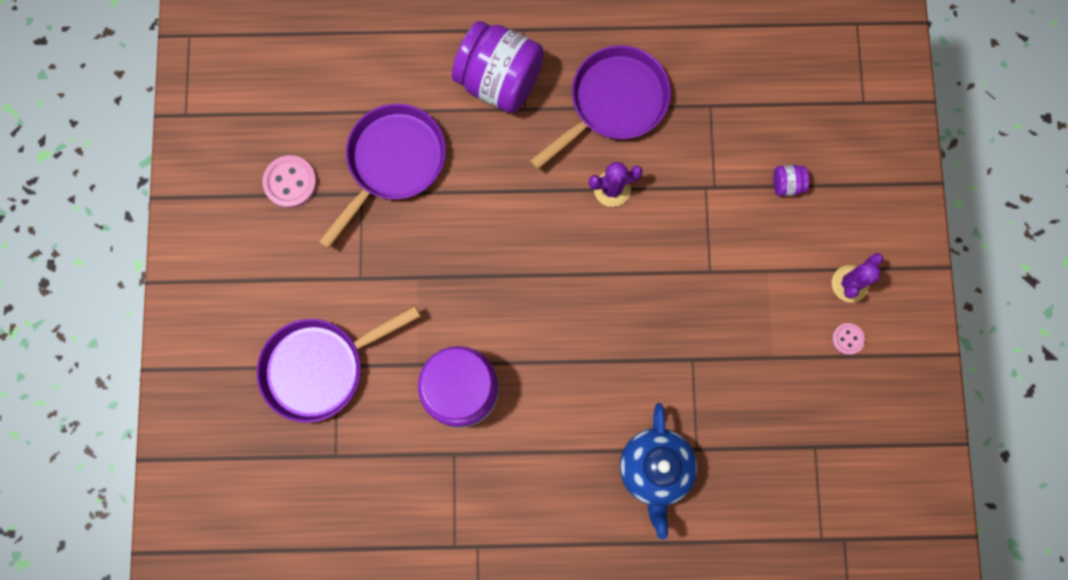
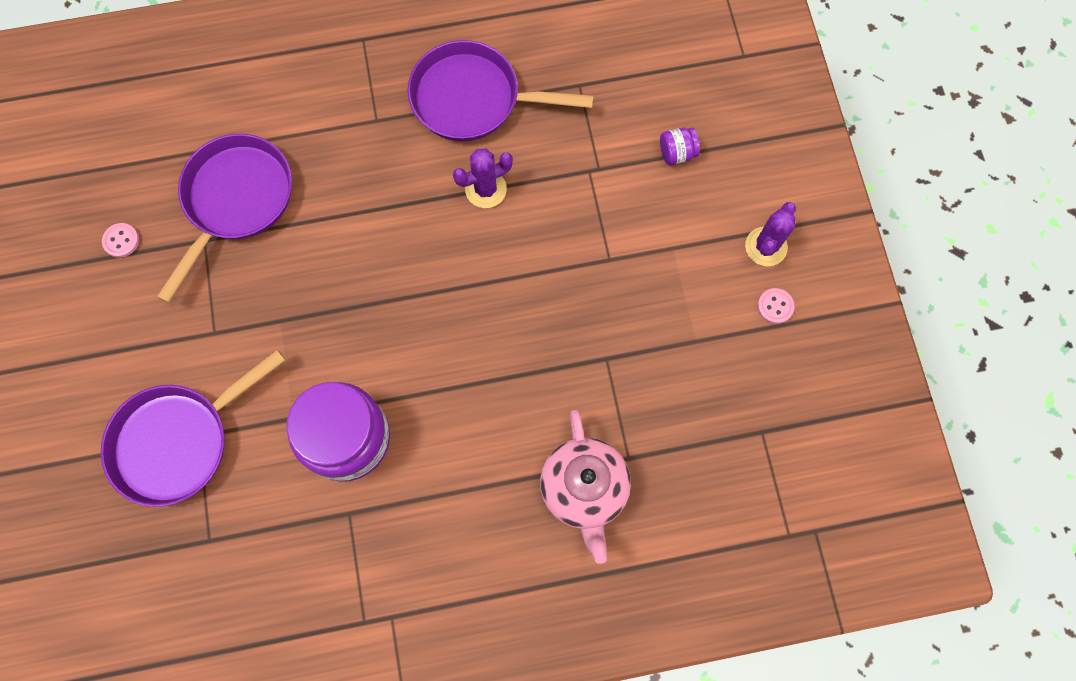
camera: 10 degrees left, 5 degrees down
pink button [262,155,317,208] -> pink button [102,223,139,258], size x0.58
purple jar [452,21,544,113] -> none
purple pan [530,45,671,170] -> purple pan turned 120 degrees counterclockwise [407,40,594,141]
blue teapot [620,403,697,539] -> pink teapot [540,409,631,564]

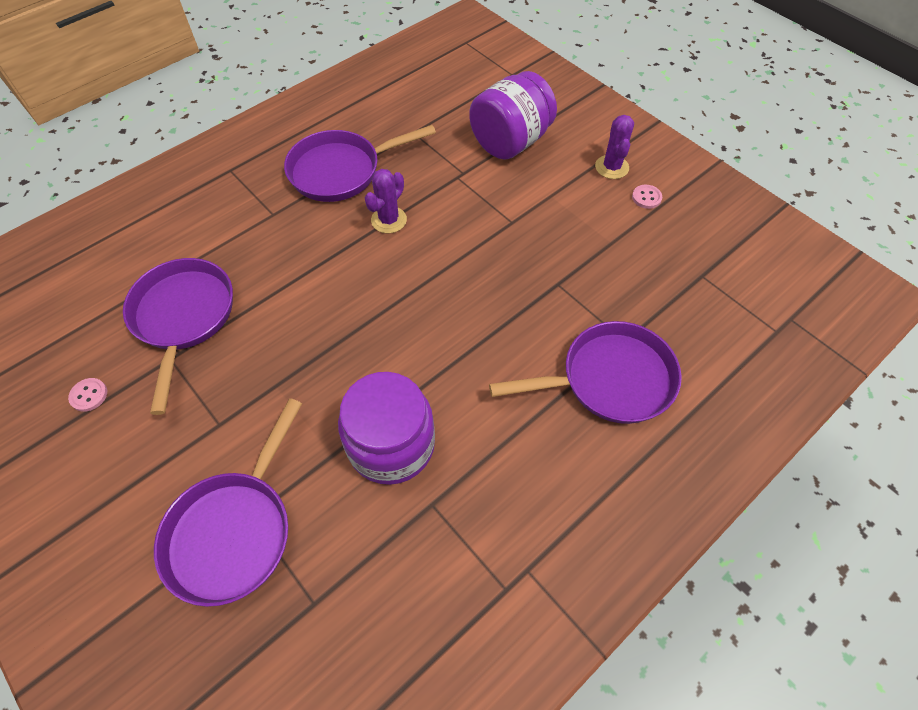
camera: 30 degrees left, 15 degrees down
pink teapot [540,409,631,564] -> purple pan [489,321,682,424]
purple jar [660,127,700,165] -> purple jar [469,71,557,160], size x2.46

